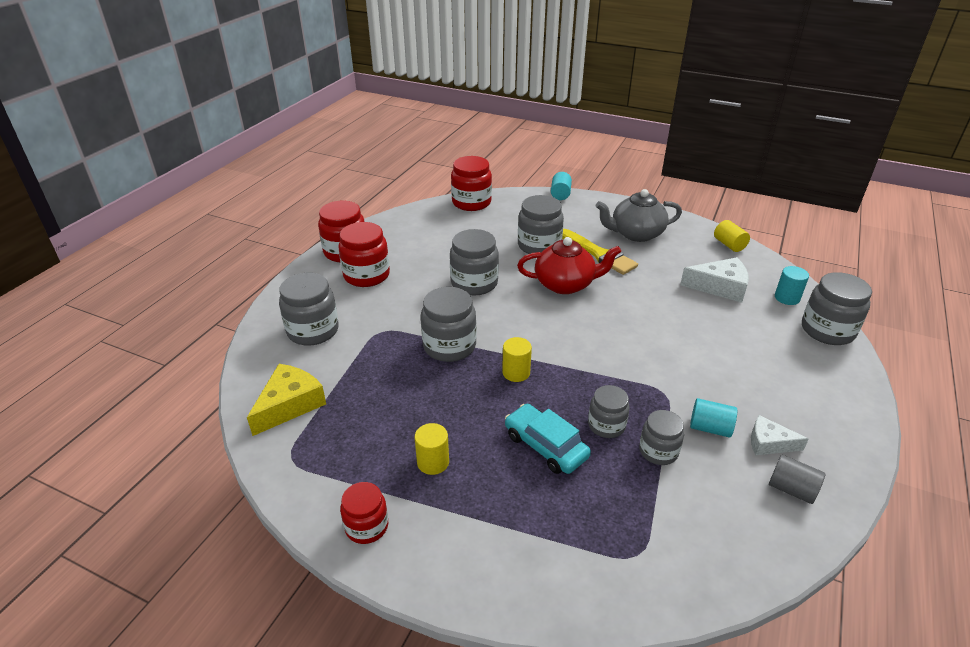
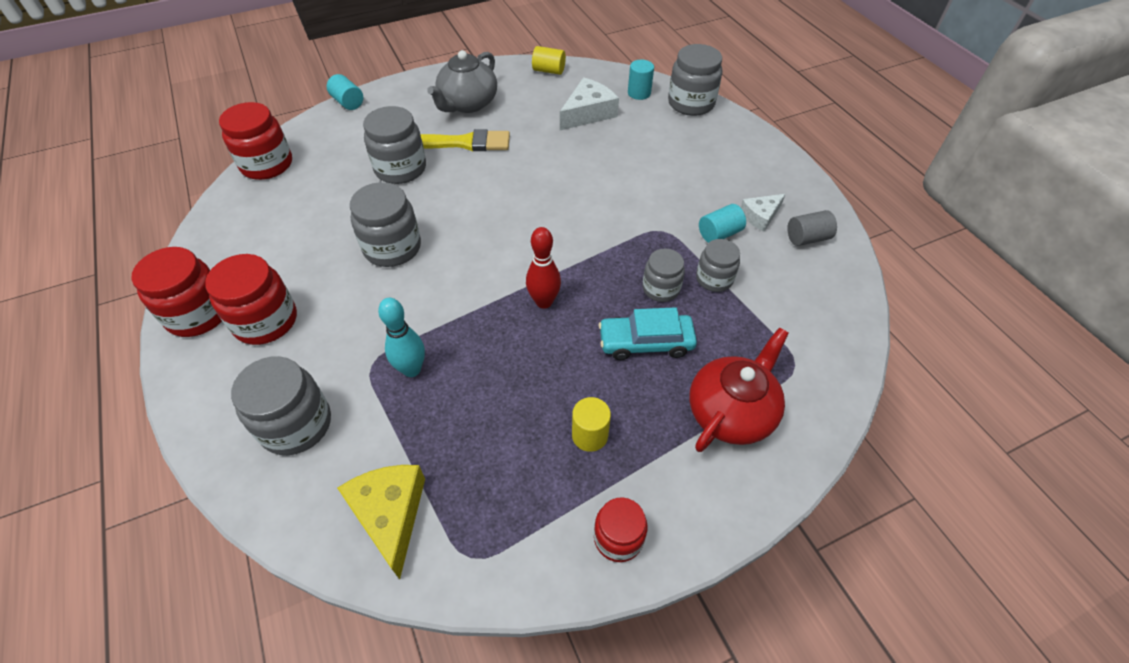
camera: 50 degrees left, 15 degrees up
grey jar [421,287,476,362] -> none
yellow cylinder [502,337,532,382] -> red bowling pin [526,227,561,309]
red teapot [517,237,621,294] -> red teapot moved to [689,328,789,452]
none -> turquoise bowling pin [378,298,425,377]

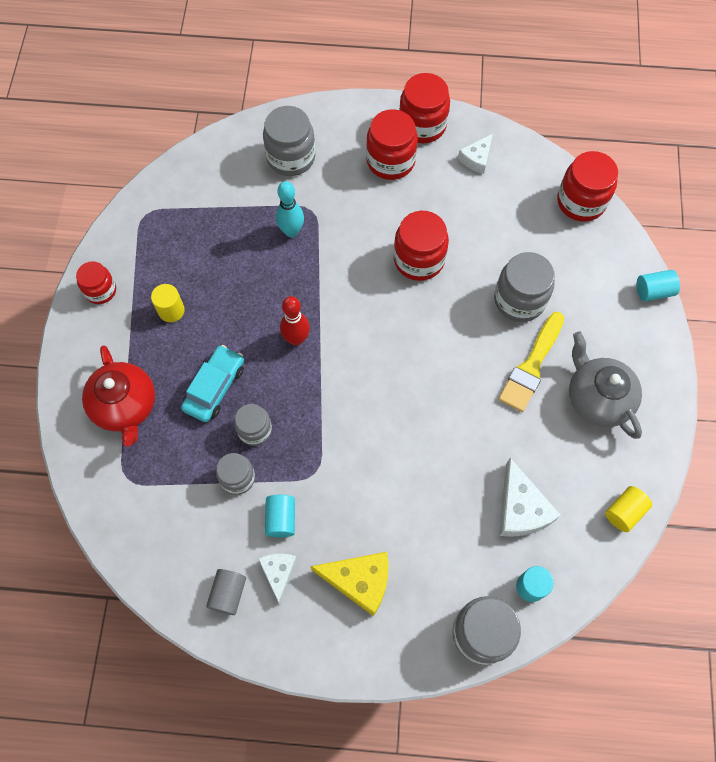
camera: 120 degrees right, 15 degrees up
yellow cheese [337,465,425,579] -> yellow cheese moved to [310,552,388,616]
grey jar [350,182,421,267] -> red jar [394,211,449,281]
none -> white cheese [458,134,493,174]

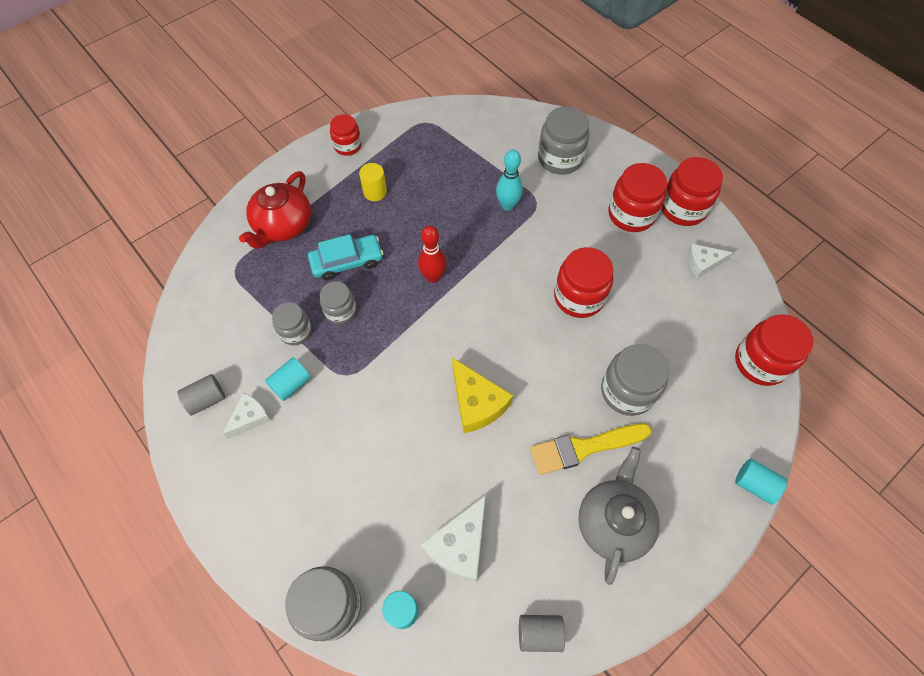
camera: 45 degrees right, 5 degrees down
yellow cheese [310,552,388,616] -> yellow cheese moved to [452,357,513,433]
yellow cylinder [605,486,652,532] -> grey cylinder [519,615,565,652]

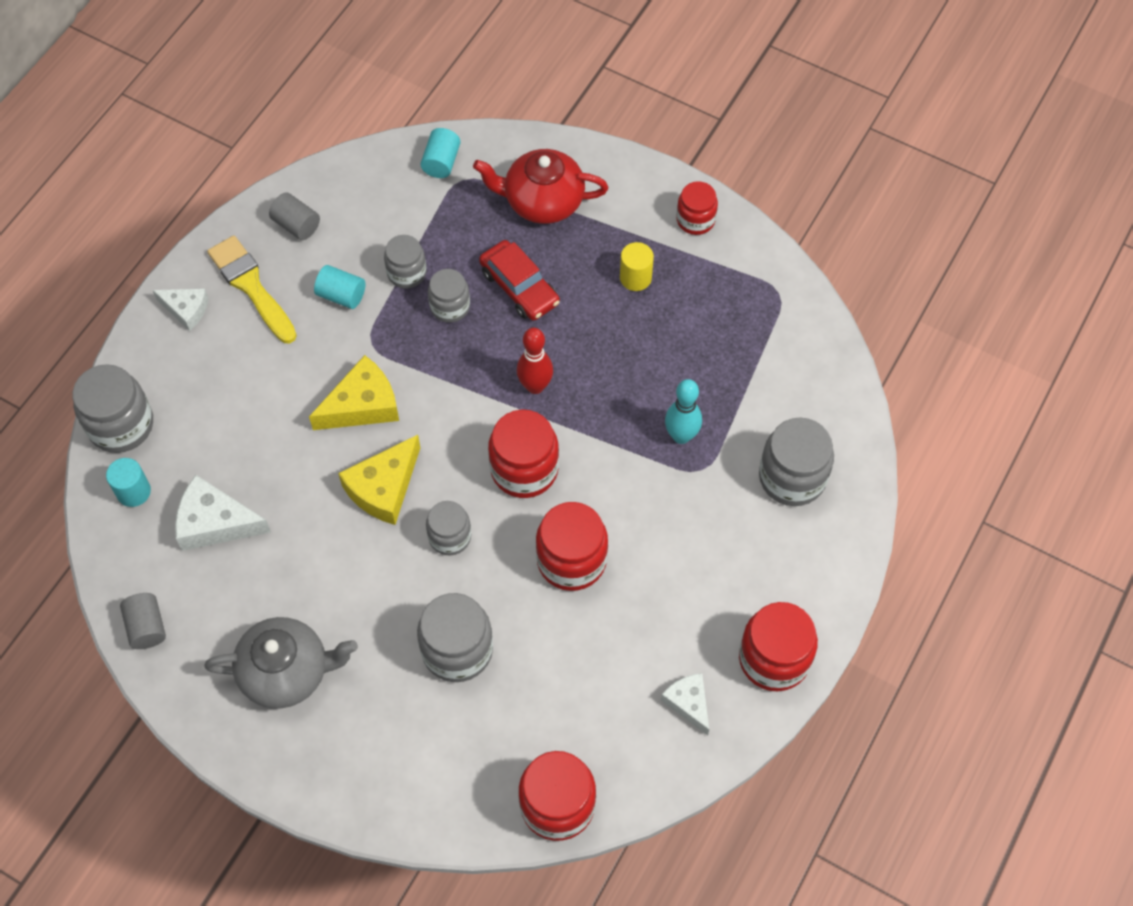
camera: 70 degrees right, 0 degrees up
white cheese [222,393,271,439] -> white cheese moved to [153,288,208,331]
turquoise car [308,234,383,280] -> red car [479,240,560,321]
yellow brush [530,423,652,475] -> yellow brush moved to [207,236,297,344]
red jar [608,163,667,232] -> red jar moved to [488,409,559,498]
turquoise cylinder [735,458,788,505] -> turquoise cylinder moved to [421,128,461,178]
none -> yellow cheese [309,355,399,430]
none -> grey jar [426,501,471,555]

